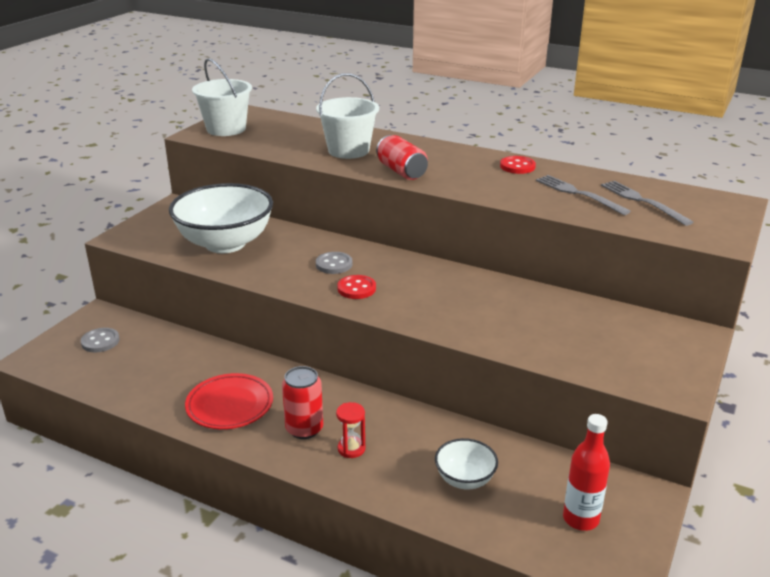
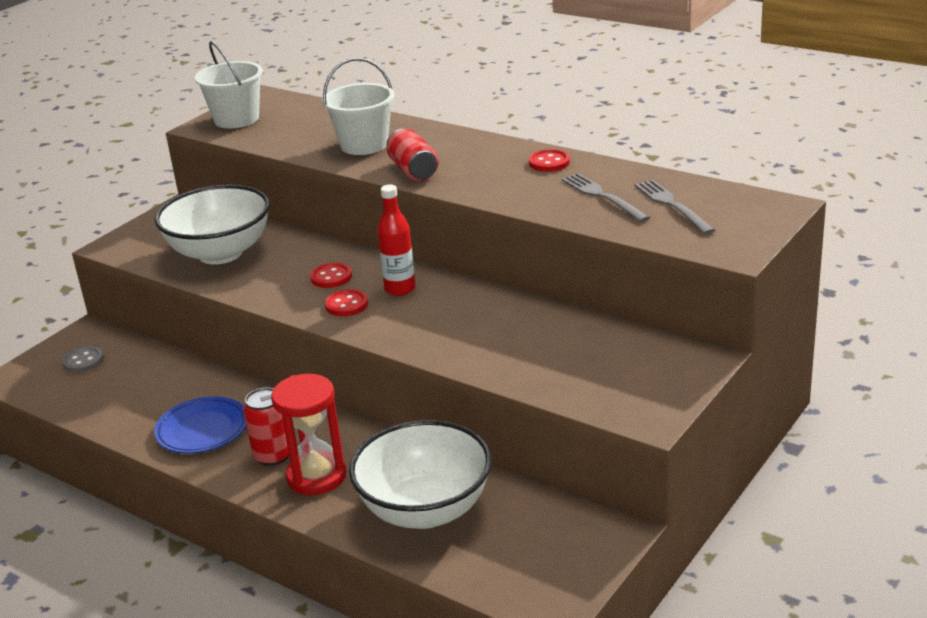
camera: 10 degrees right, 0 degrees up
red plate [185,373,273,429] -> blue plate [154,396,246,454]
grey button [316,252,353,274] -> red button [310,263,352,288]
red hourglass [336,402,366,458] -> red hourglass [271,374,346,495], size x2.01
white bowl [435,438,498,490] -> white bowl [349,420,492,529], size x2.09
red bottle [563,414,610,531] -> red bottle moved to [377,184,416,296]

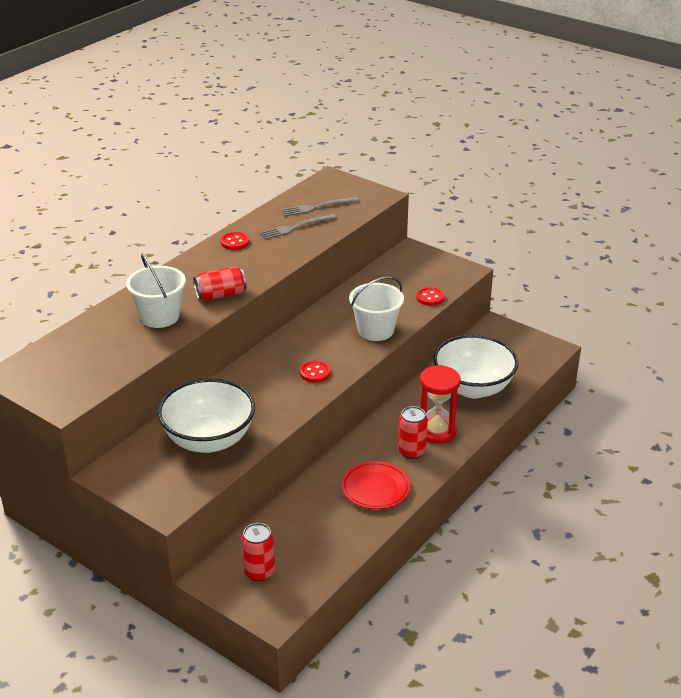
camera: 90 degrees left, 5 degrees up
grey button [62,346,104,373] -> red can [241,523,275,581]
blue plate [154,396,246,454] -> red plate [341,461,411,509]
white bucket [195,41,263,129] -> white bucket moved to [349,276,404,341]
red button [310,263,352,288] -> red button moved to [416,287,445,306]
red bottle [377,184,416,296] -> none

